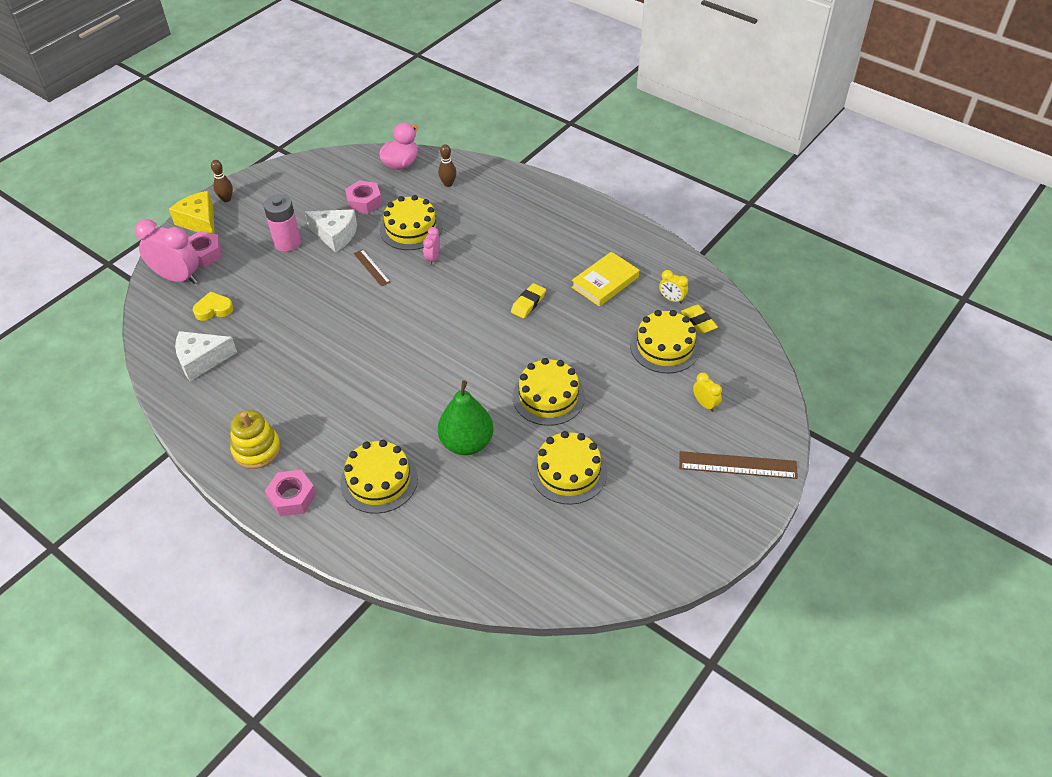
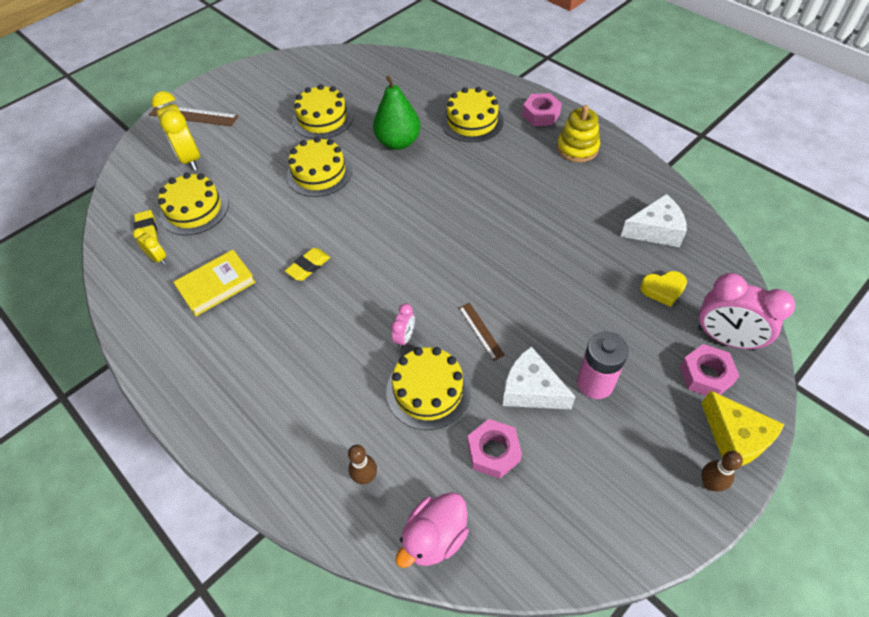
camera: 170 degrees left, 5 degrees up
yellow clock [693,372,722,412] -> yellow clock [151,91,200,171], size x2.04

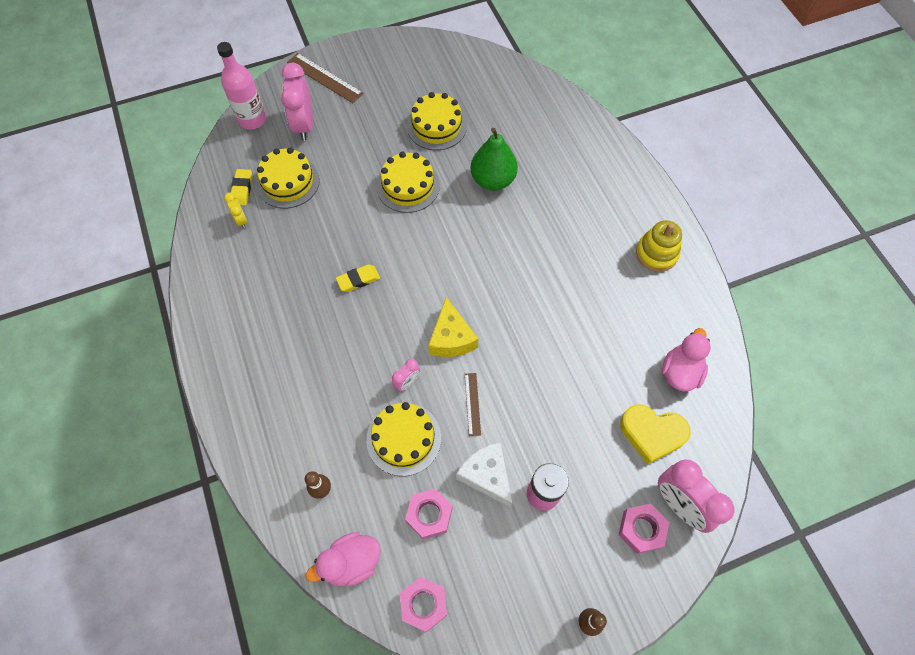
camera: 20 degrees right, 10 degrees up
yellow clock [151,91,200,171] -> pink clock [281,63,313,141]
yellow book [173,250,256,316] -> none
yellow cake [442,87,504,143] -> none
pink nut [522,93,562,126] -> pink nut moved to [400,577,447,632]
white cheese [621,194,687,247] -> pink duck [662,328,711,391]
yellow heart [640,271,687,307] -> yellow heart [620,404,691,464], size x1.56
yellow cheese [701,390,784,466] -> yellow cheese moved to [428,297,479,357]
none -> pink bottle [217,42,266,130]

